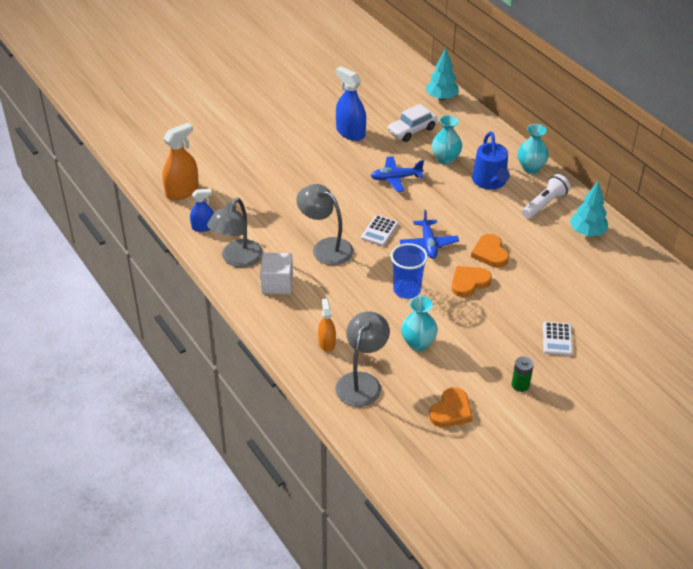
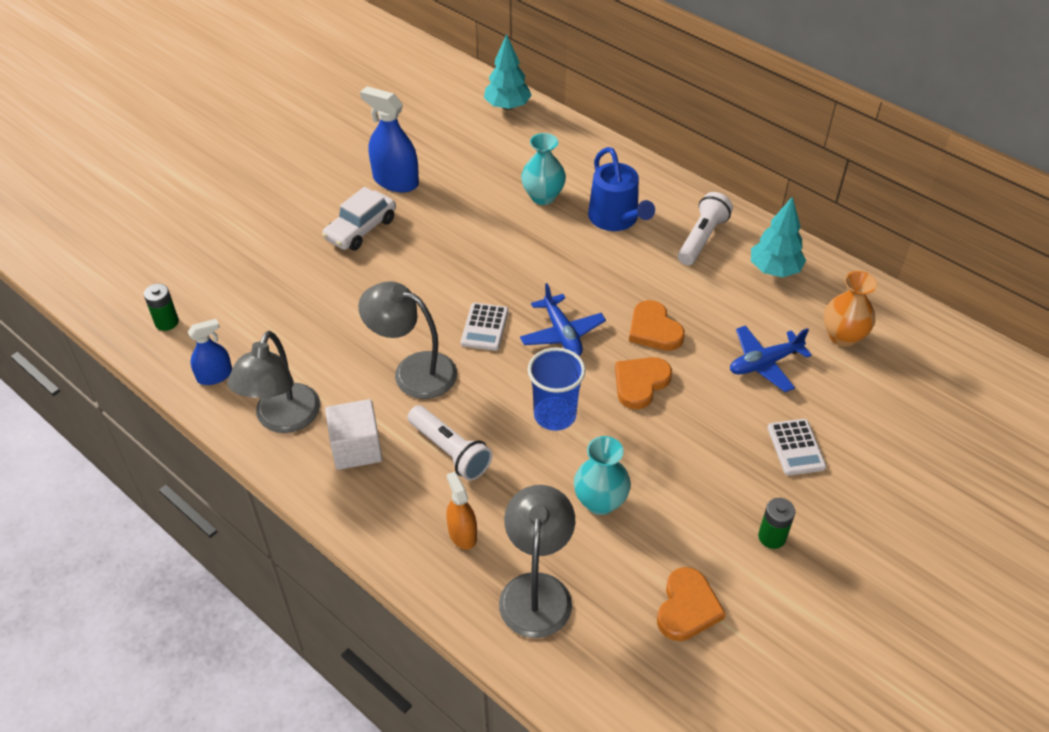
camera: 15 degrees left, 5 degrees up
orange spray bottle [162,123,199,200] -> green battery [144,284,179,331]
blue plane [371,156,424,192] -> blue plane moved to [730,325,812,392]
white car [387,104,437,142] -> white car moved to [322,187,396,251]
turquoise vase [518,124,549,174] -> none
none -> white flashlight [408,405,493,481]
none -> orange vase [824,271,877,347]

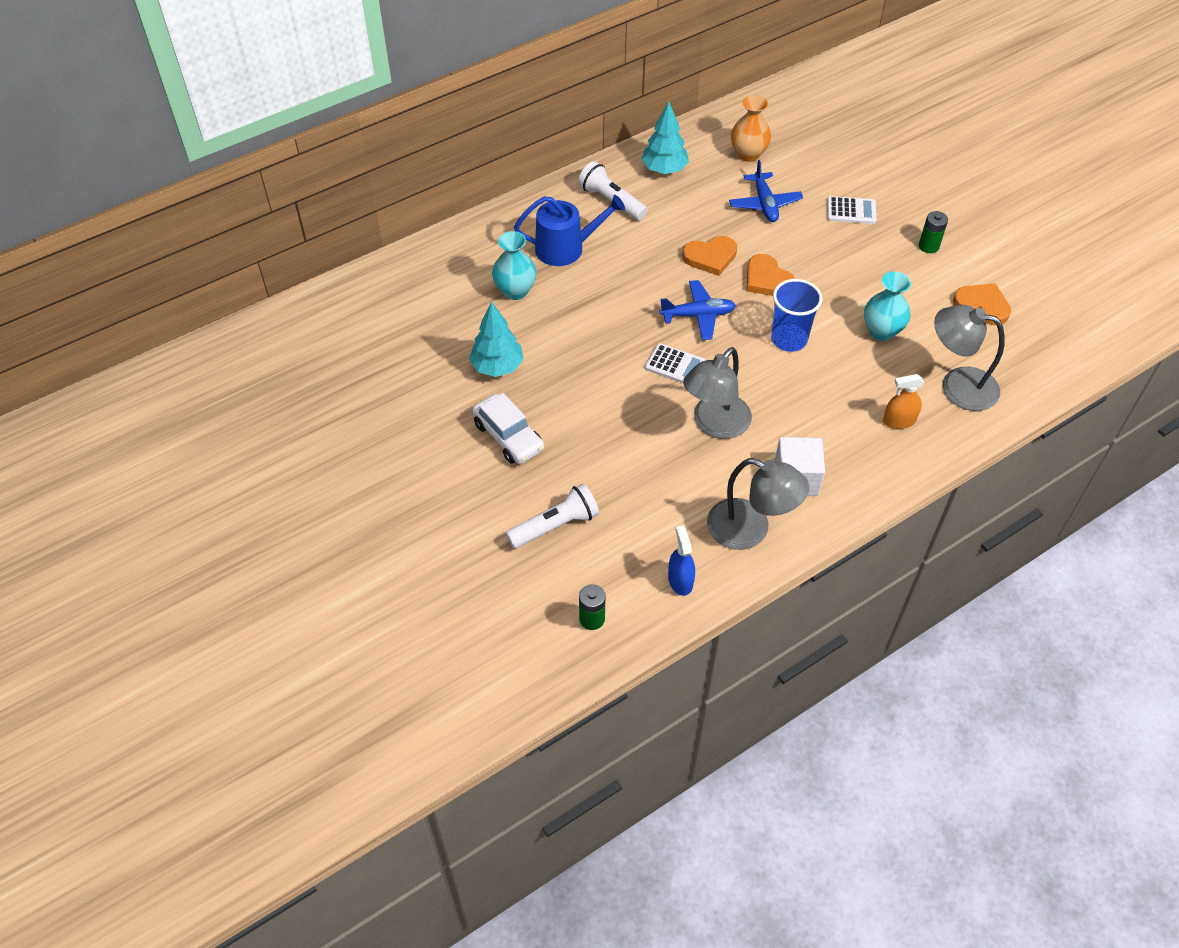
camera: 75 degrees left, 5 degrees up
blue spray bottle [360,86,419,192] -> none
white flashlight [408,405,493,481] -> white flashlight moved to [506,483,599,548]
turquoise tree [484,34,532,110] -> turquoise tree moved to [469,301,524,377]

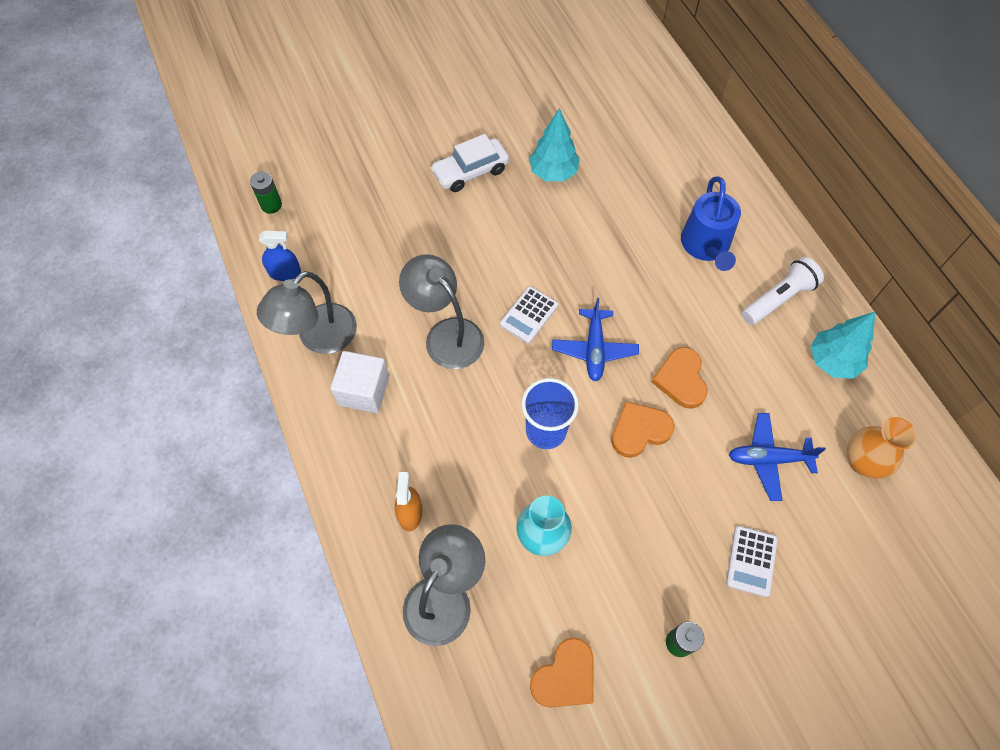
camera: 100 degrees right, 10 degrees up
turquoise vase [492,231,537,300] -> none
white flashlight [506,483,599,548] -> none

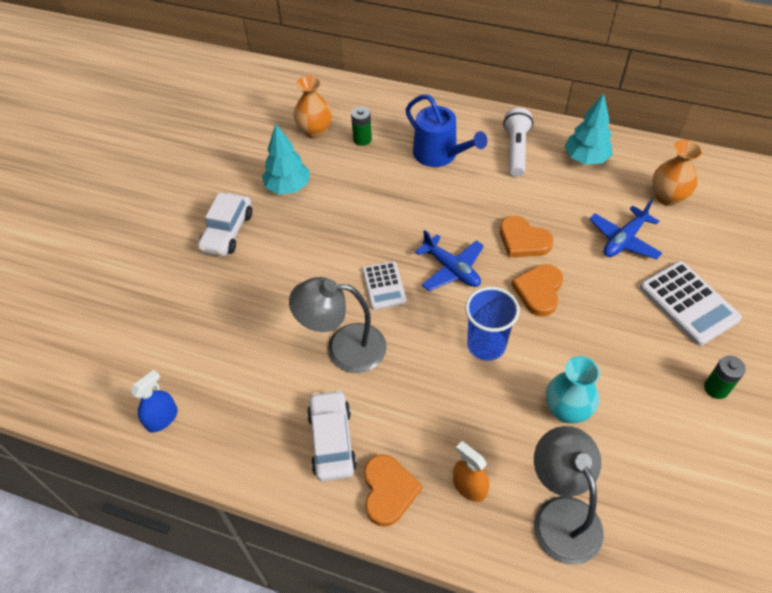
camera: 45 degrees left, 10 degrees down
green battery [250,172,282,214] -> green battery moved to [351,106,372,146]
grey lamp [257,271,357,354] -> none
white cube [330,351,389,414] -> white car [307,390,357,481]
orange heart [530,637,594,708] -> orange heart moved to [364,454,422,527]
white calculator [726,526,778,597] -> white calculator [640,261,742,346], size x1.58
none -> orange vase [293,75,332,139]

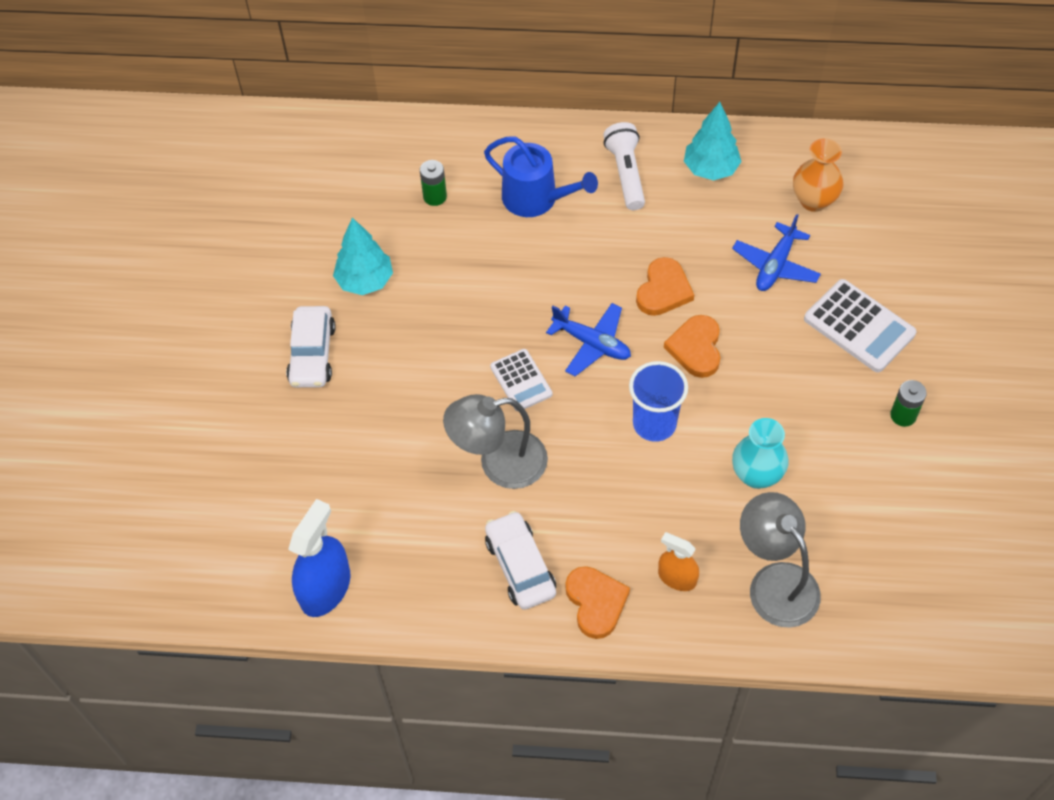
camera: 15 degrees left, 5 degrees up
blue spray bottle [130,370,178,433] -> blue spray bottle [288,499,351,617], size x1.66
orange vase [293,75,332,139] -> none
orange heart [500,216,553,258] -> orange heart turned 90 degrees counterclockwise [636,257,694,316]

